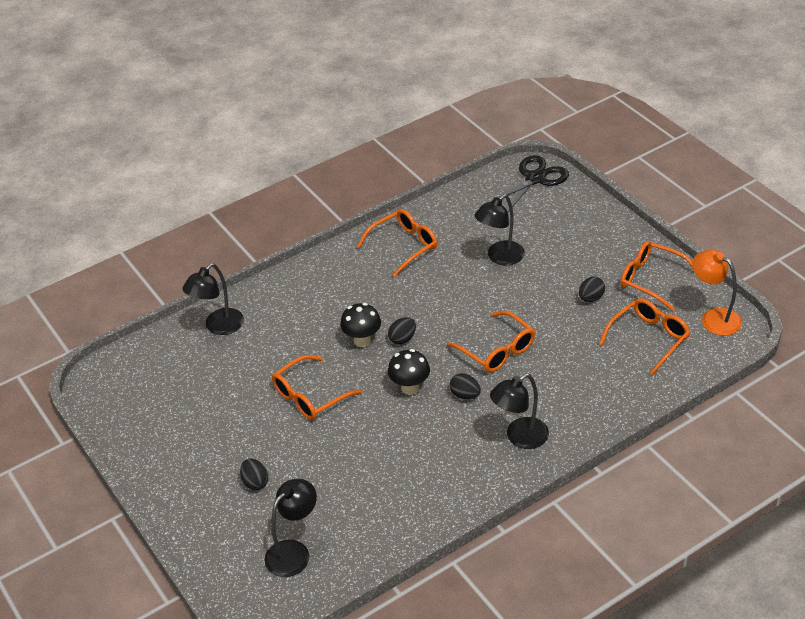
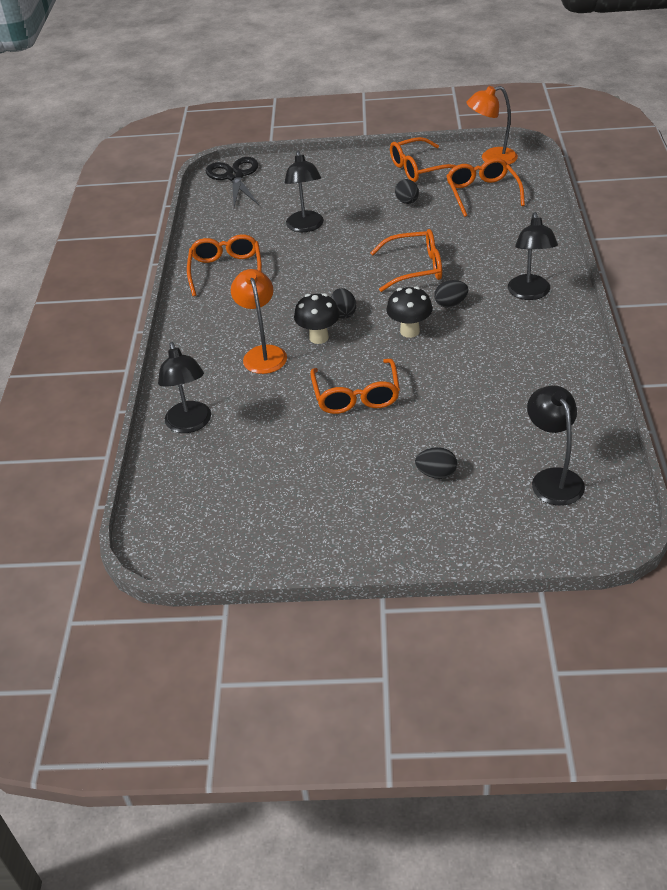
camera: 55 degrees left, 0 degrees up
none -> orange lamp [231,269,287,374]

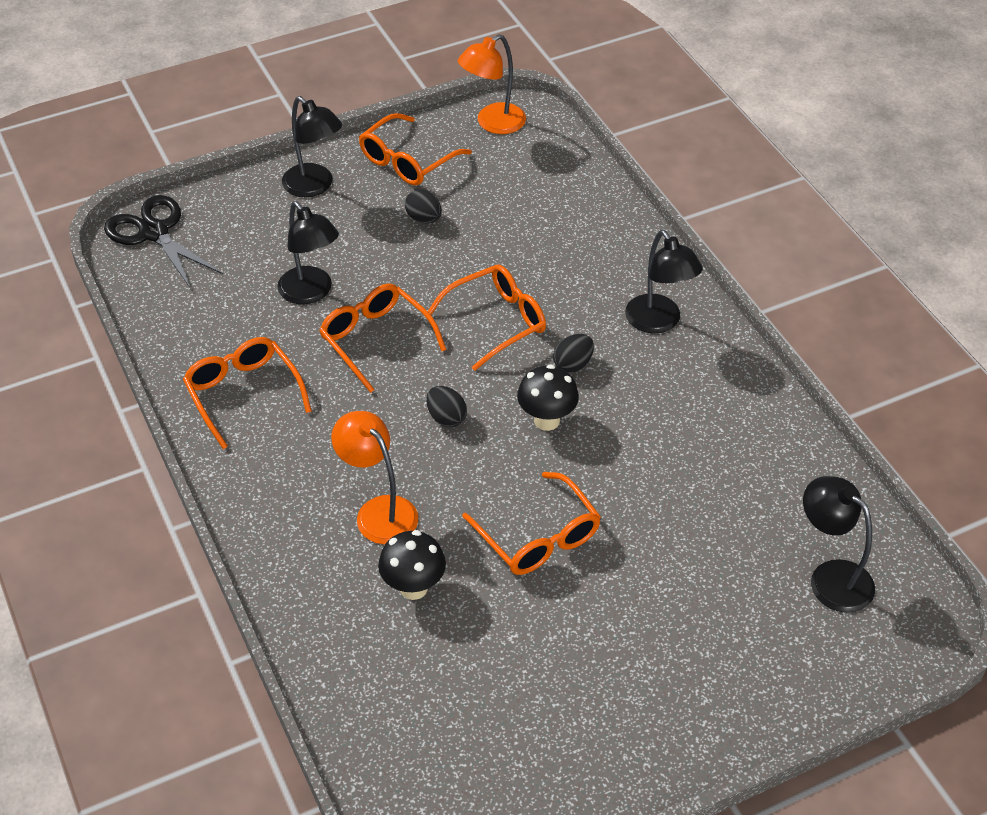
camera: 30 degrees left, 5 degrees up
black lamp [158,342,211,433] -> black lamp moved to [282,96,342,197]
black mushroom [294,293,340,344] -> black mushroom moved to [378,530,446,600]
black egg [415,447,457,479] -> none
orange glasses [446,158,525,217] -> orange glasses moved to [319,283,447,393]

